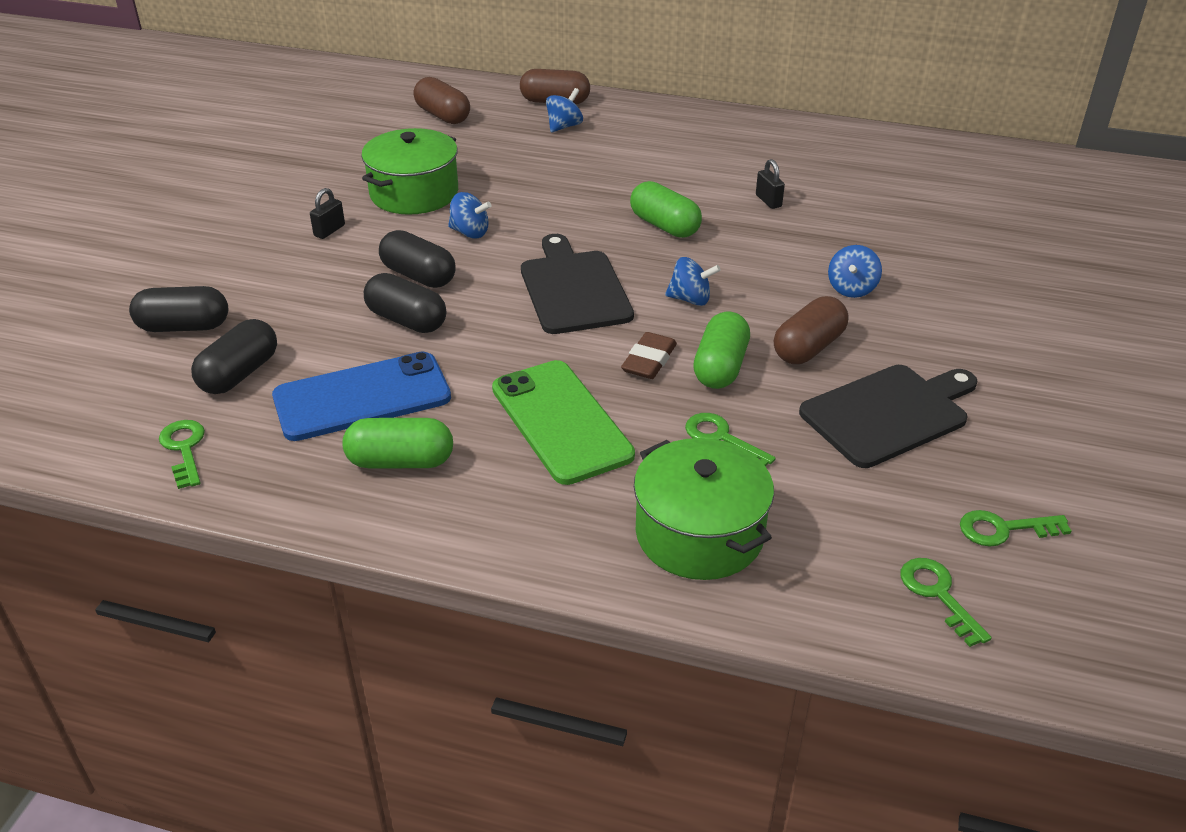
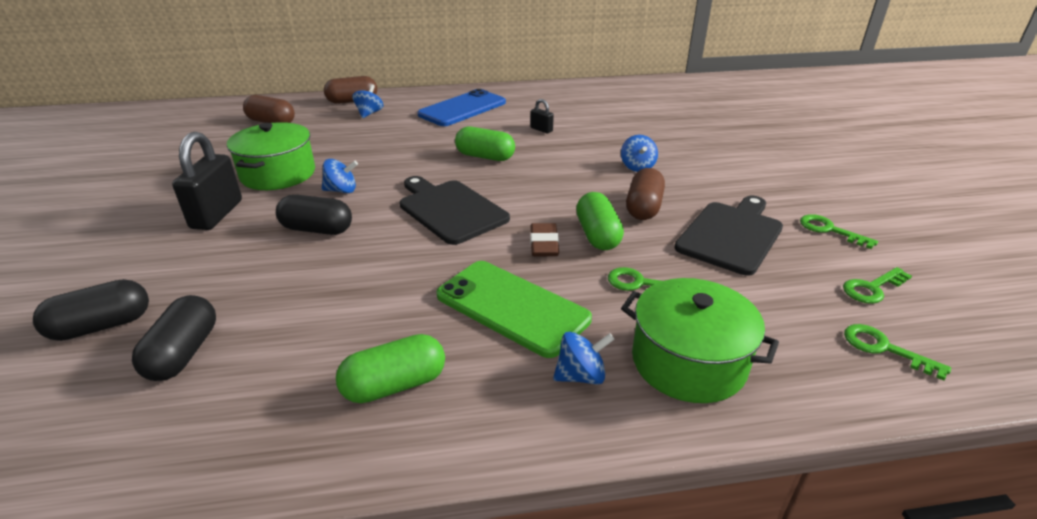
camera: 25 degrees left, 5 degrees down
green key [159,420,205,489] -> green key moved to [800,214,878,249]
blue phone [272,352,451,441] -> blue phone moved to [418,89,506,126]
black padlock [310,188,345,239] -> black padlock [172,132,242,230], size x2.11
black capsule [364,273,446,333] -> none
blue spinning top [665,257,721,306] -> blue spinning top moved to [553,332,615,385]

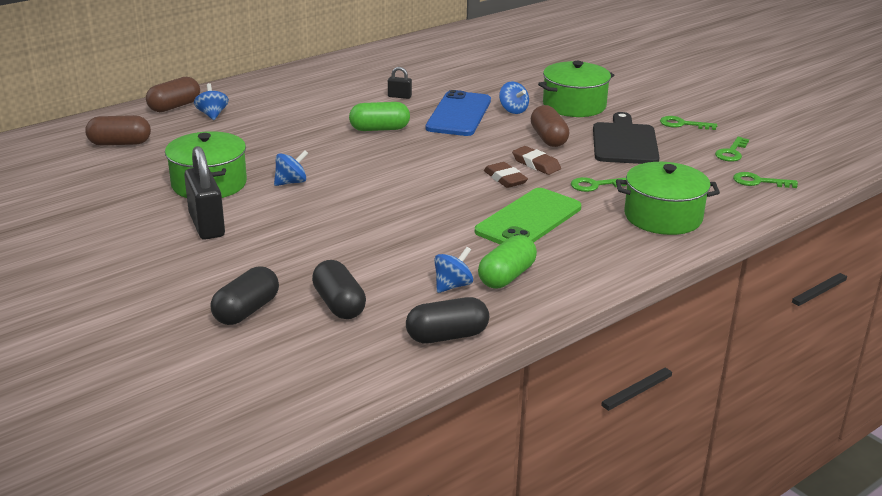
camera: 30 degrees left, 5 degrees down
black capsule [276,195,352,235] -> black capsule moved to [406,297,489,343]
black cutting board [400,176,510,245] -> none
blue phone [418,89,506,126] -> blue phone moved to [426,90,491,136]
green phone [436,261,592,358] -> green phone turned 60 degrees counterclockwise [475,188,581,244]
blue spinning top [553,332,615,385] -> blue spinning top moved to [434,247,473,293]
green capsule [576,192,624,250] -> brown eraser [512,146,561,175]
none -> green pot [538,61,614,117]

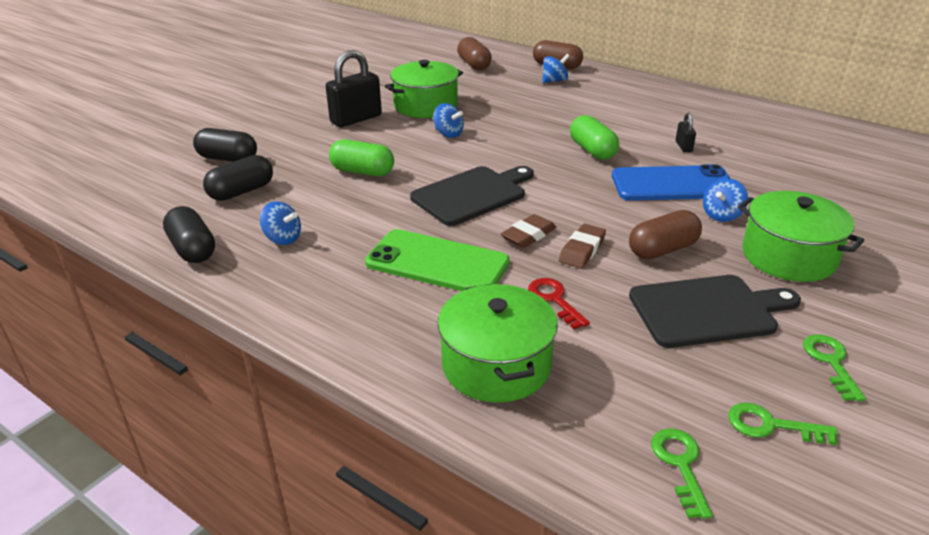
camera: 75 degrees right, 5 degrees up
green capsule [478,235,537,289] -> green capsule moved to [329,139,394,176]
green key [571,177,626,192] -> red key [528,278,590,329]
none -> black cutting board [410,166,534,226]

